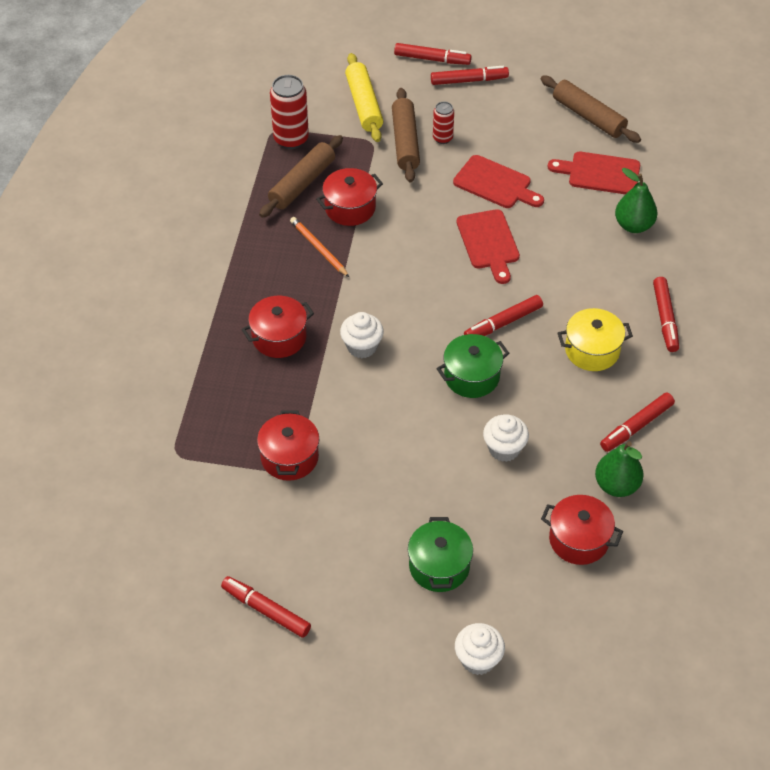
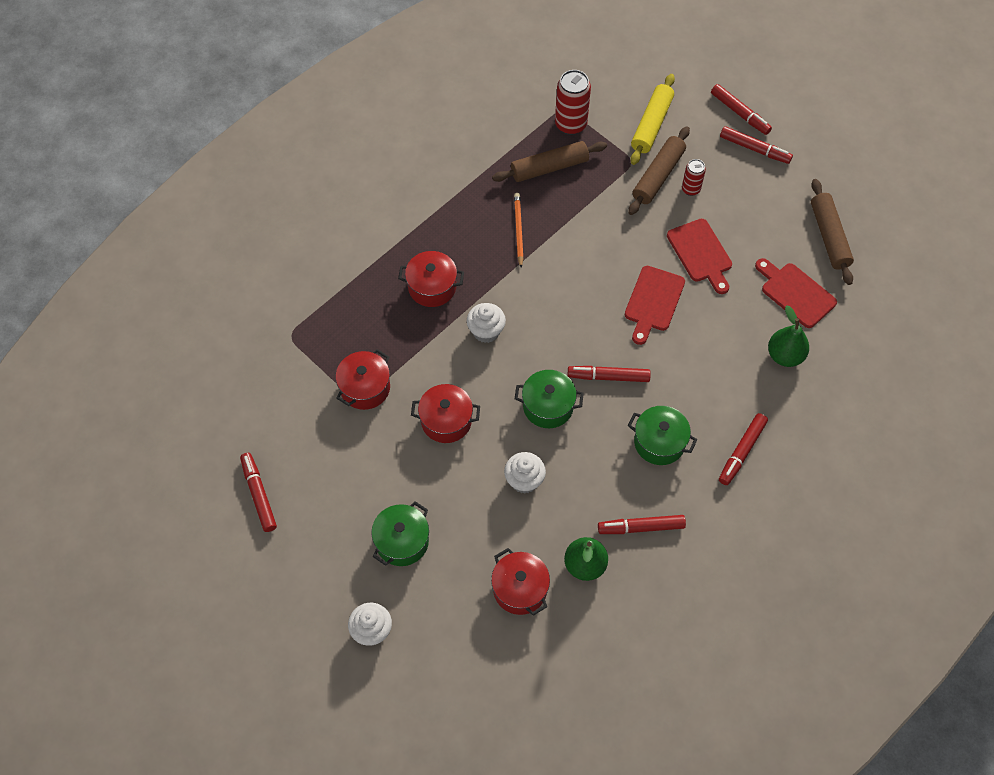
camera: 35 degrees right, 10 degrees up
red pot [316,168,383,226] -> red pot moved to [411,384,480,443]
yellow pot [558,308,633,371] -> green pot [628,406,697,465]

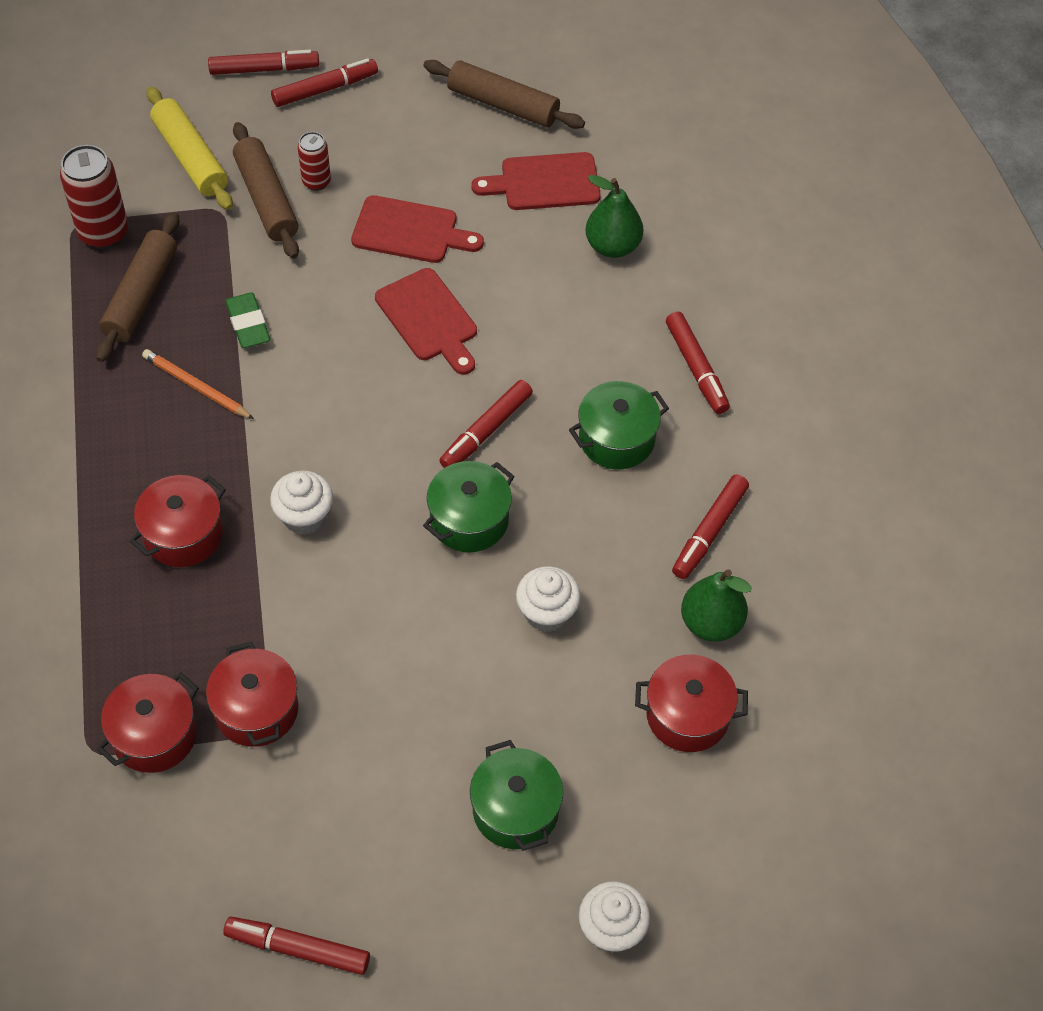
camera: 55 degrees left, 5 degrees down
red pot [411,384,480,443] -> red pot moved to [97,672,199,773]
none -> green eraser [225,292,270,348]

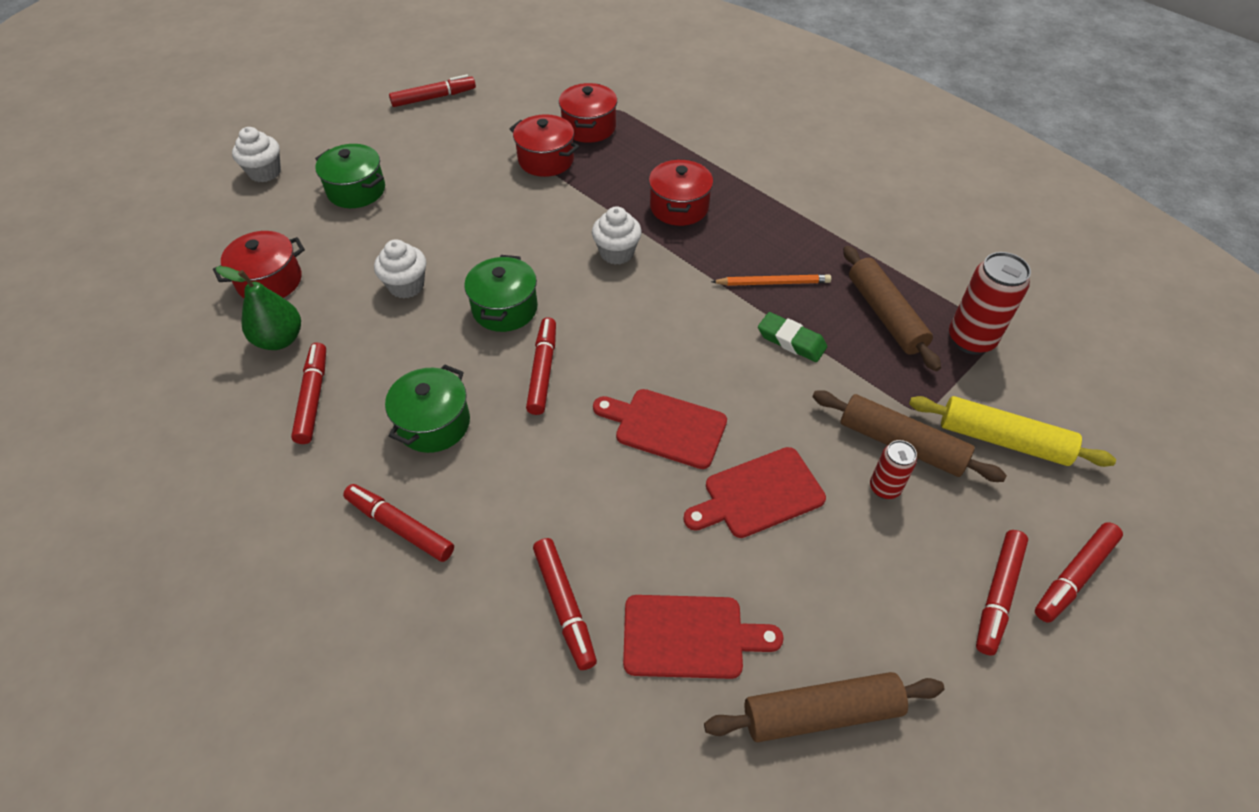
camera: 145 degrees right, 5 degrees down
red cutting board [471,152,601,210] -> red cutting board turned 45 degrees clockwise [623,595,784,679]
green pear [586,175,643,258] -> red marker [533,538,597,670]

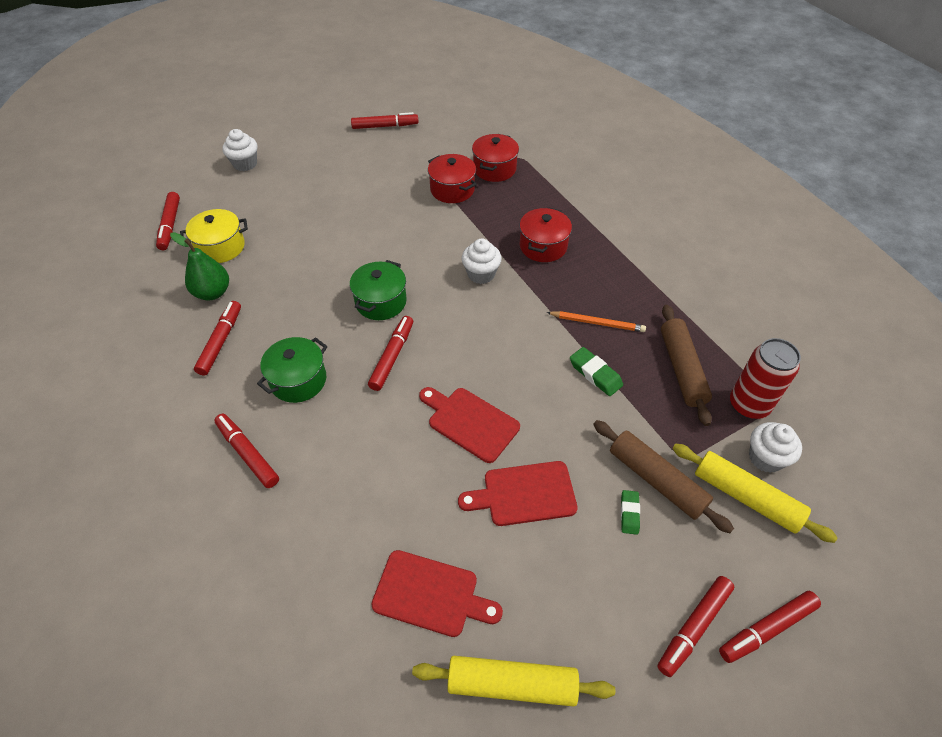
camera: 15 degrees right, 0 degrees up
red pot [213,231,305,298] -> yellow pot [180,209,248,263]
green pot [315,144,385,208] -> none
white cupcake [374,239,426,298] -> white cupcake moved to [749,422,802,473]
red marker [533,538,597,670] -> red marker moved to [156,192,180,250]
brown rolling pin [704,672,945,742] -> yellow rolling pin [412,656,615,707]
red can [870,440,917,499] -> green eraser [621,490,640,535]

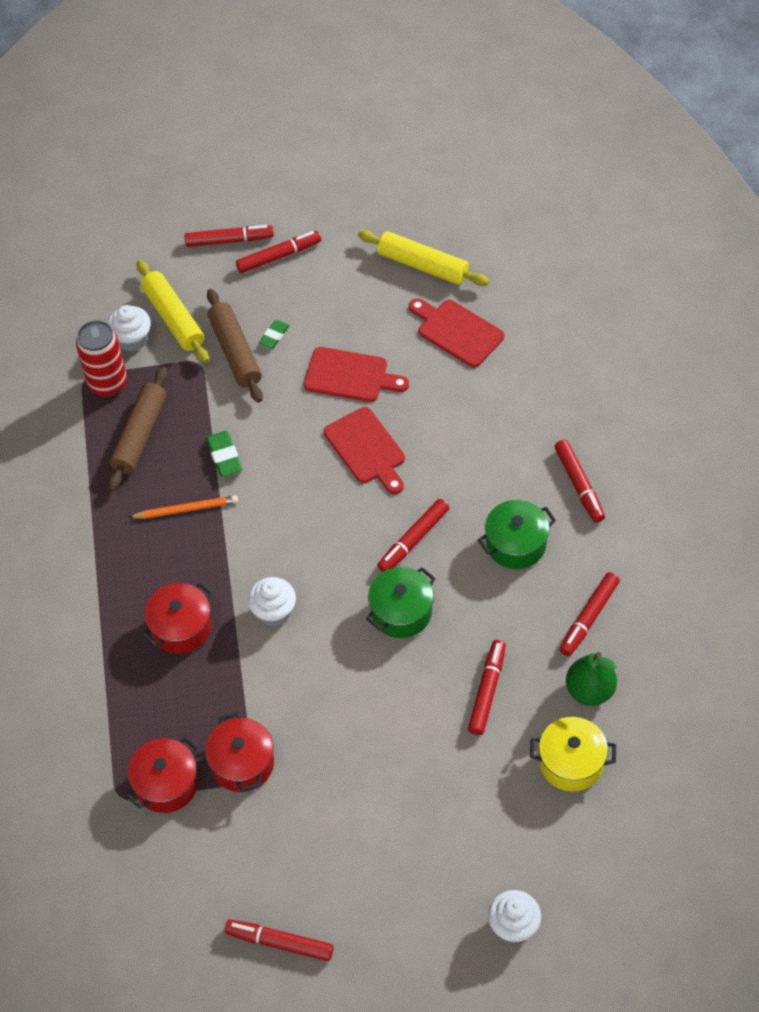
camera: 155 degrees left, 5 degrees up
red marker [156,192,180,250] -> red marker moved to [468,640,506,735]
orange pencil [546,311,646,332] -> orange pencil turned 135 degrees clockwise [128,495,238,519]

